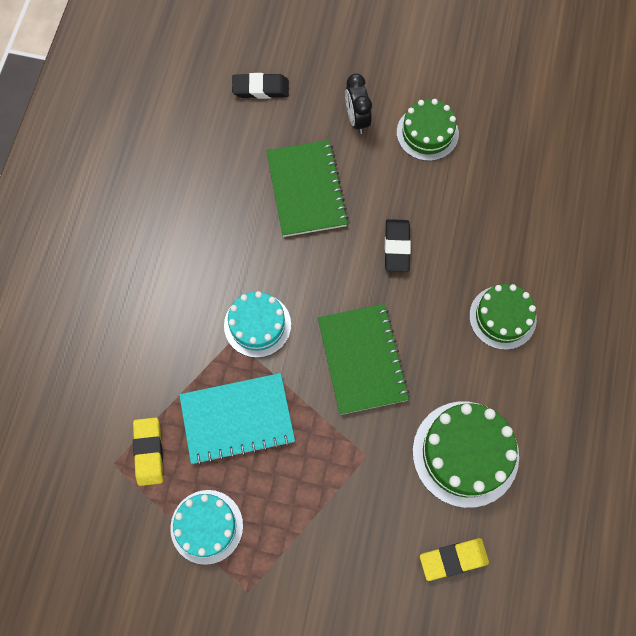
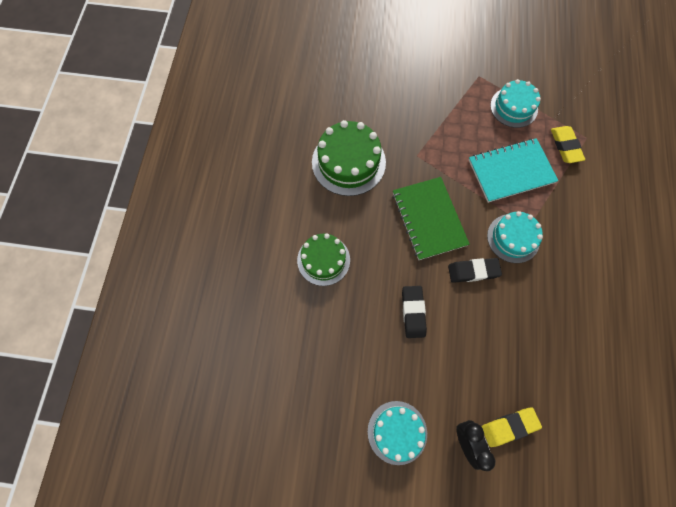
camera: 175 degrees right, 0 degrees up
black eraser [232,73,289,99] -> black eraser moved to [448,258,502,283]
green notebook [266,140,349,237] -> none
green cake [397,99,459,161] -> turquoise cake [367,401,427,465]
yellow eraser [420,538,489,581] -> yellow eraser moved to [481,408,542,447]

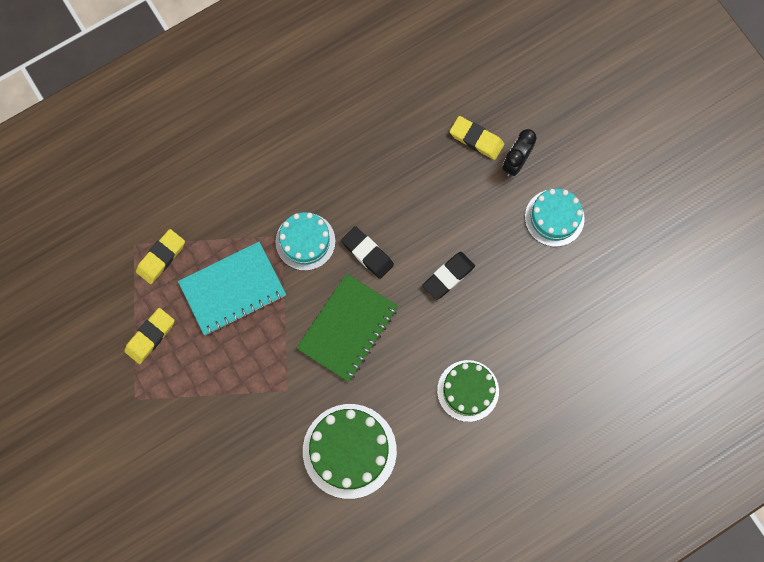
camera: 130 degrees left, 5 degrees up
turquoise notebook [469,138,559,203] -> turquoise notebook turned 60 degrees counterclockwise [178,242,286,335]
turquoise cake [490,79,541,128] -> yellow eraser [124,308,175,364]

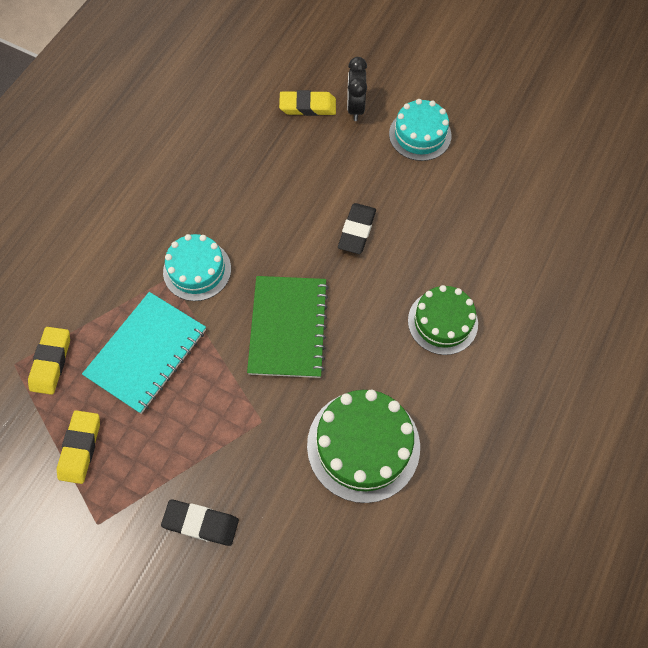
camera: 30 degrees left, 10 degrees down
black eraser [341,226,394,279] -> black eraser moved to [161,500,239,546]

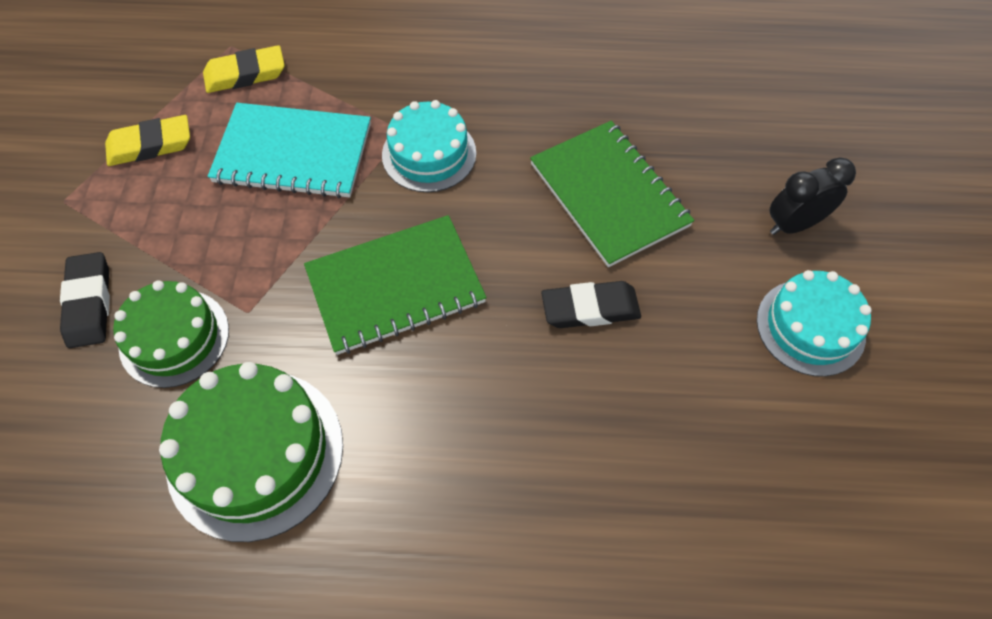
camera: 65 degrees right, 5 degrees down
yellow eraser [279,90,336,116] -> none
green cake [408,285,478,355] -> green cake moved to [113,280,229,388]
none -> green notebook [530,121,694,267]

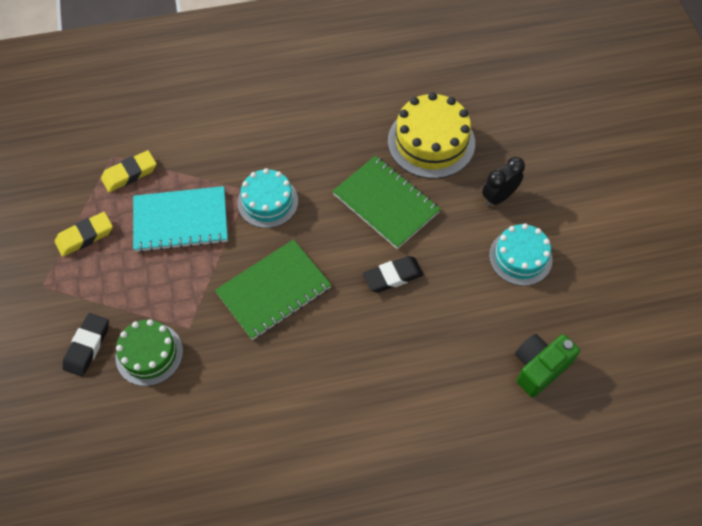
camera: 15 degrees left, 0 degrees up
black eraser [60,252,110,348] -> black eraser turned 45 degrees clockwise [62,313,109,377]
green cake [159,362,343,542] -> none
none -> yellow cake [388,92,475,179]
none -> green camera [515,334,580,397]

